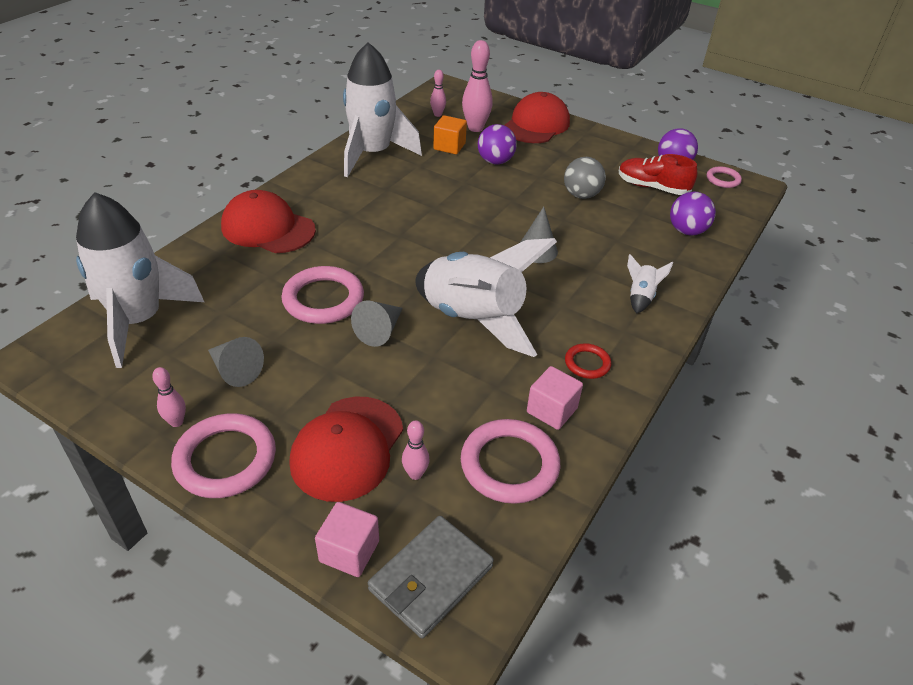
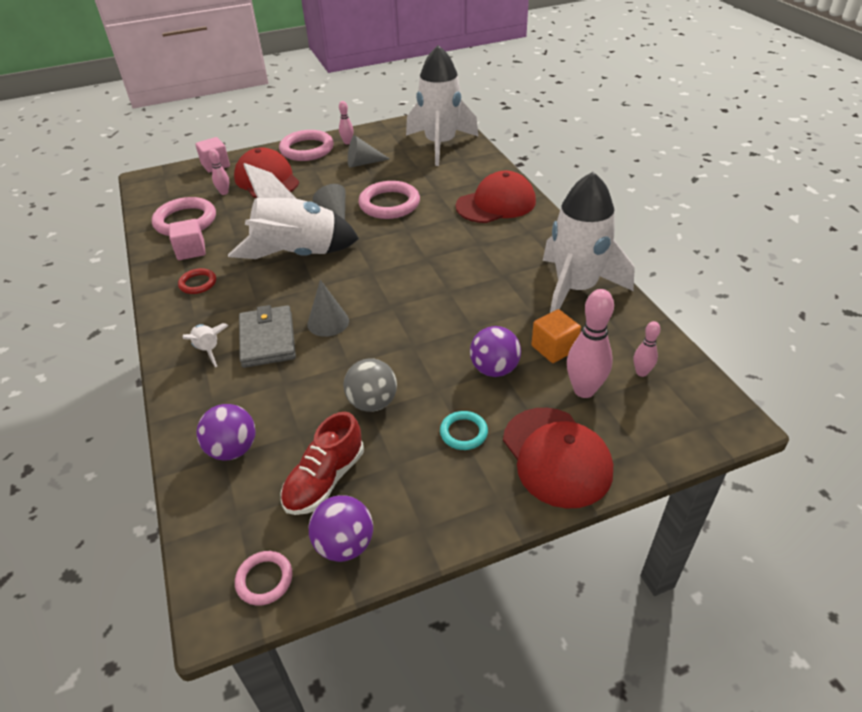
camera: 130 degrees right, 0 degrees up
grey wallet [368,516,494,639] -> grey wallet moved to [239,305,296,368]
red shoe [619,154,697,195] -> red shoe turned 150 degrees clockwise [281,412,364,515]
none -> turquoise ring [440,411,488,450]

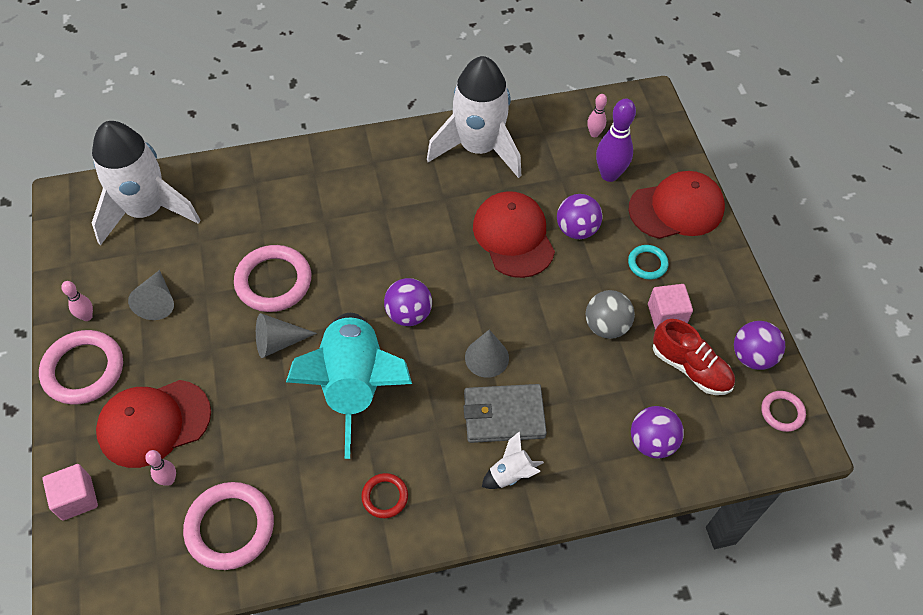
camera: 85 degrees left, 15 degrees up
pink cube [169,219,206,260] -> pink cube moved to [648,284,693,330]
white rocket [228,163,359,259] -> turquoise rocket [286,313,412,459]
red cap [456,171,536,223] -> red cap moved to [473,191,555,278]
orange cube [531,309,581,363] -> none
pink bowling pin [567,289,614,398] -> purple bowling pin [596,99,636,182]
none -> purple ball [384,278,432,326]

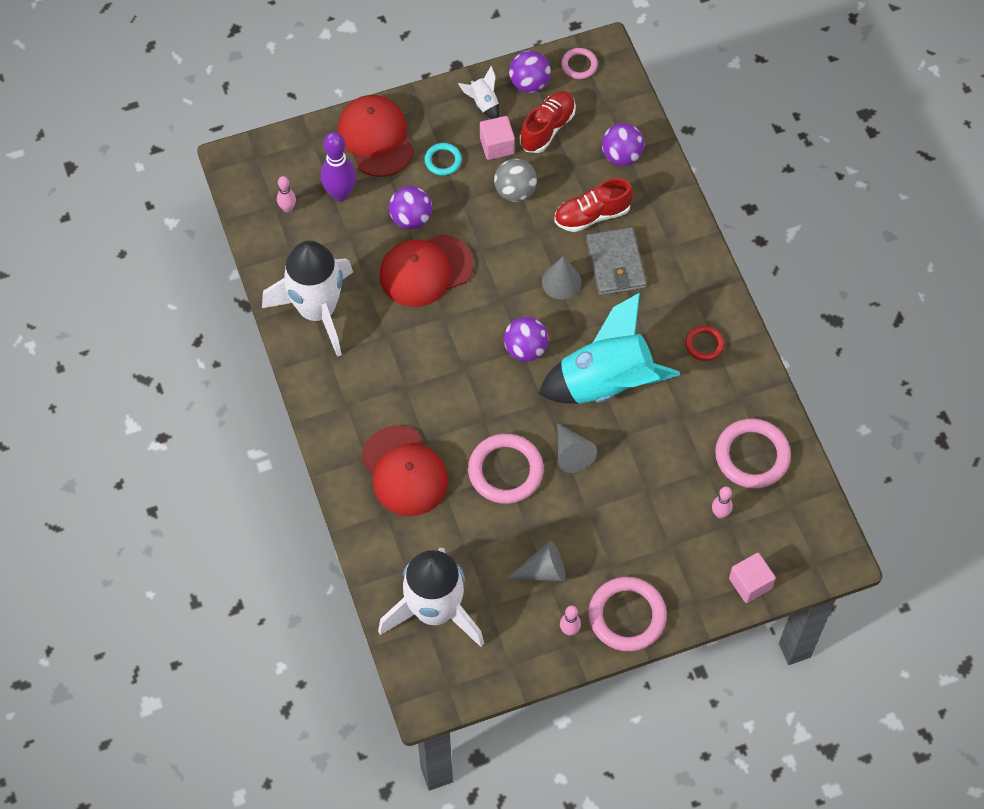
camera: 95 degrees left, 5 degrees up
red cap [96,380,211,468] -> red cap moved to [361,425,449,516]
white rocket [482,431,544,489] -> white rocket moved to [458,66,500,119]
none -> red shoe [554,178,633,232]

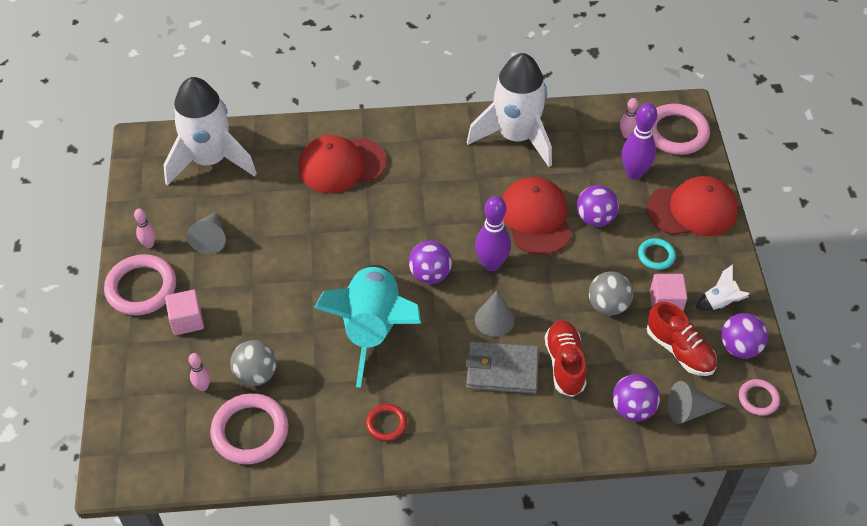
camera: 105 degrees right, 10 degrees down
pink ring [468,434,544,504] -> pink ring moved to [652,104,710,155]
grey cone [557,423,597,473] -> grey cone moved to [668,381,725,424]
pink cube [729,553,776,603] -> pink cube moved to [165,289,204,335]
none -> grey ball [230,340,277,386]
none -> purple bowling pin [475,196,511,271]

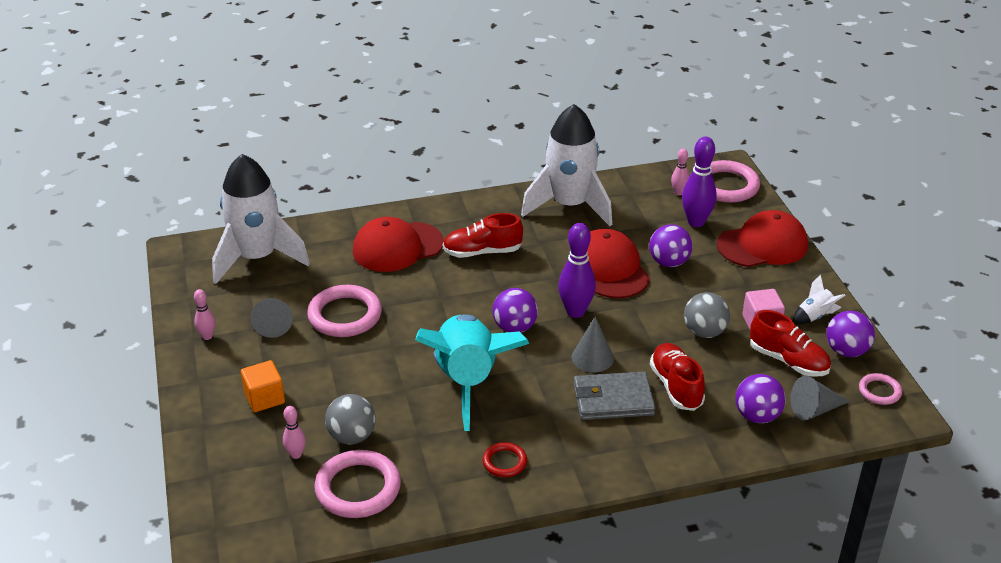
camera: 10 degrees left, 15 degrees down
pink ring [104,254,176,315] -> pink ring moved to [307,285,382,337]
pink cube [165,289,204,335] -> orange cube [241,360,285,412]
turquoise ring [638,238,676,270] -> none
none -> red shoe [443,213,523,258]

